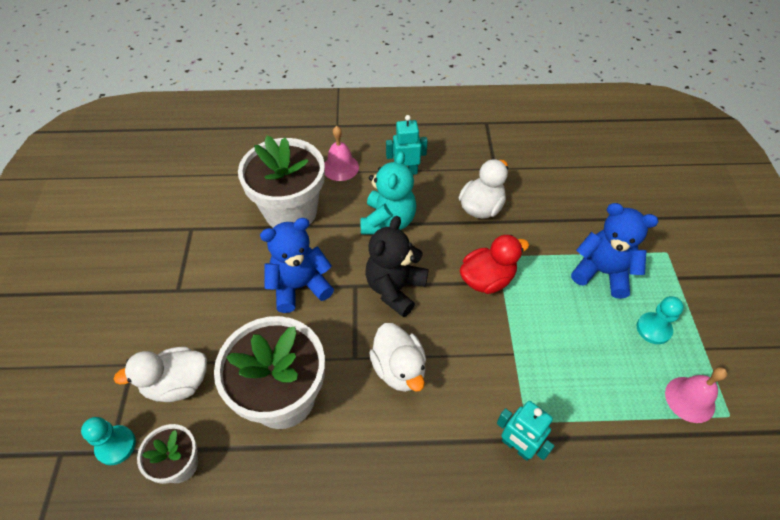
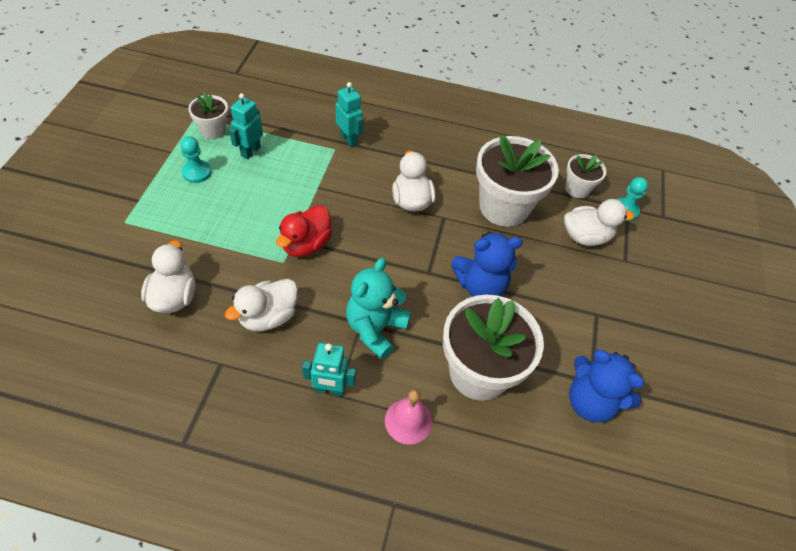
camera: 170 degrees left, 0 degrees up
black teddy bear [365,216,428,317] -> none
red duck [460,235,529,294] -> red duck turned 45 degrees counterclockwise [276,205,332,257]
blue teddy bear [571,203,658,299] -> blue teddy bear moved to [569,350,644,422]
pink bell [665,367,727,423] -> white flower pot [188,92,228,139]
none -> white duck [141,240,195,313]
none -> turquoise robot [229,93,263,160]

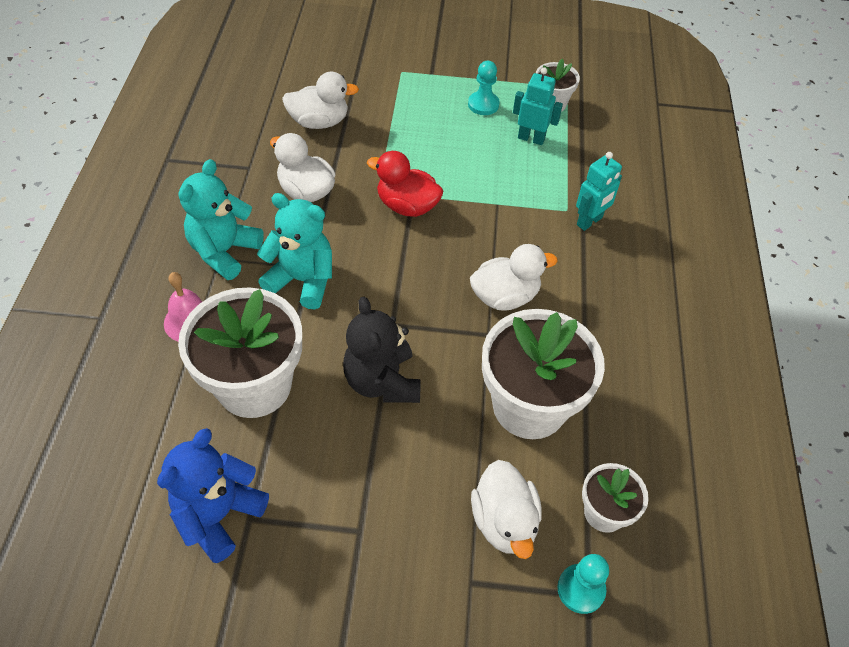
camera: 85 degrees right, 0 degrees up
turquoise robot [302,343,356,396] -> turquoise teddy bear [178,159,264,280]
blue teddy bear [451,232,523,297] -> black teddy bear [343,297,421,403]

